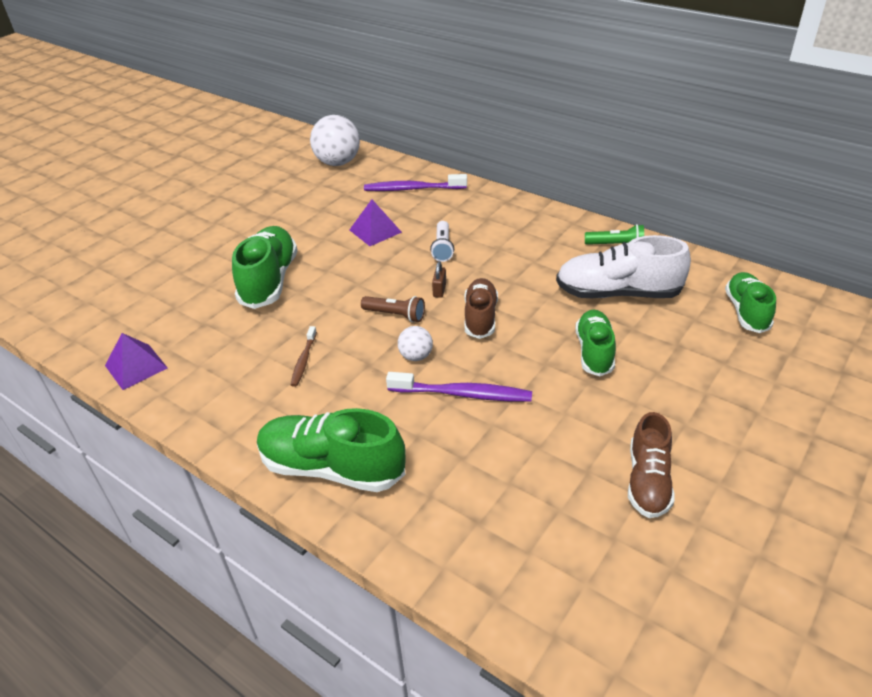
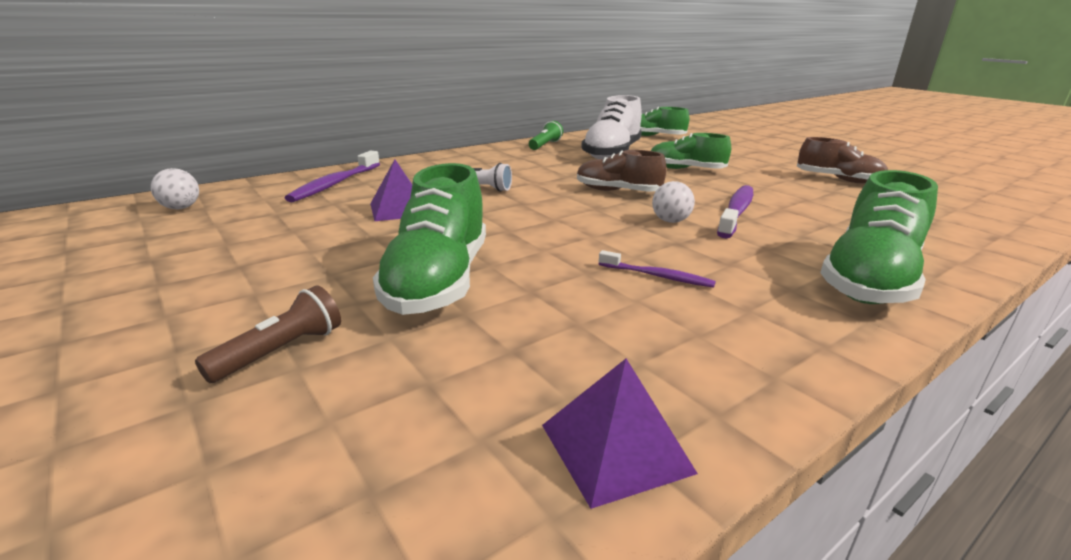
camera: 75 degrees left, 15 degrees down
green shoe [232,226,298,309] -> green shoe turned 105 degrees counterclockwise [373,163,486,315]
brown toothbrush [291,326,317,387] -> purple toothbrush [599,250,716,288]
white ball [310,115,360,166] -> white ball [151,168,199,209], size x0.51
brown flashlight [361,296,425,322] -> brown flashlight moved to [195,286,341,383]
brown padlock [432,261,446,298] -> none

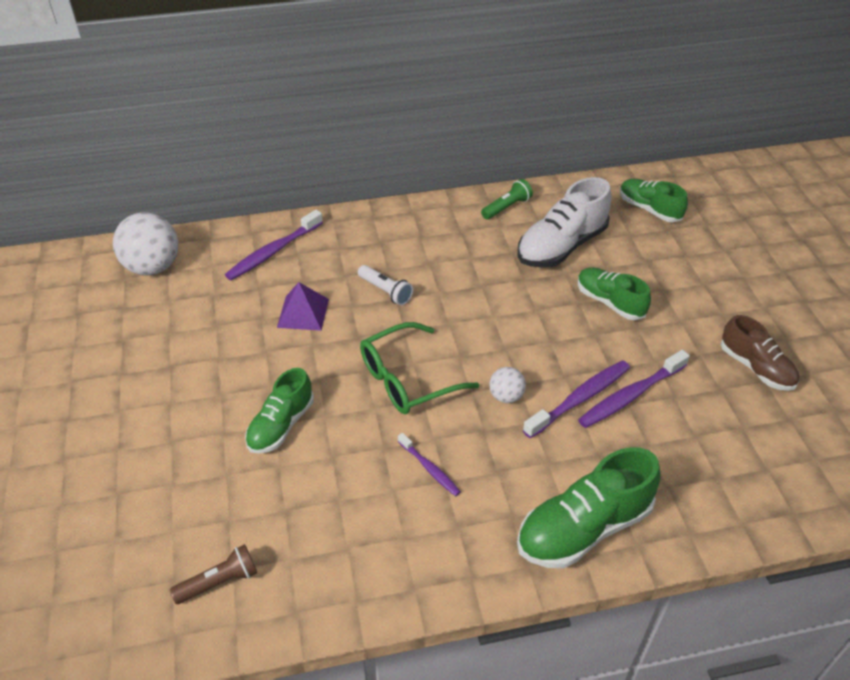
camera: 25 degrees right, 20 degrees up
white ball [151,168,199,209] -> white ball [113,213,178,275], size x1.96
brown flashlight [195,286,341,383] -> brown flashlight moved to [170,544,257,604]
green shoe [373,163,486,315] -> green shoe [245,368,314,454], size x0.65
purple pyramid [542,359,698,509] -> none
brown shoe [577,150,667,192] -> none
none -> green glasses [360,322,480,414]
none -> purple toothbrush [578,350,690,428]

